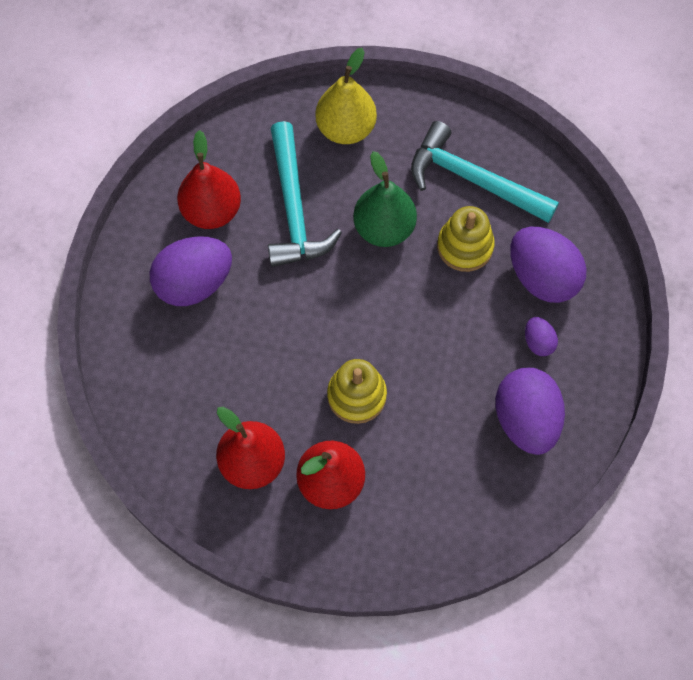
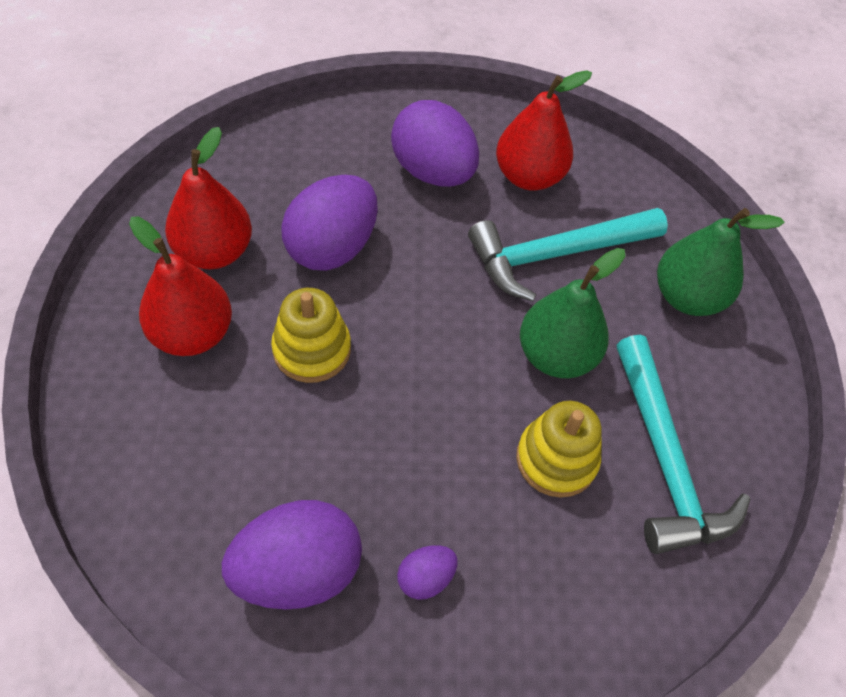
camera: 75 degrees right, 10 degrees down
yellow pear [315,48,377,144] -> green pear [657,208,784,316]
turquoise hammer [411,121,559,223] -> turquoise hammer turned 150 degrees clockwise [616,335,750,554]
purple egg [510,227,586,303] -> purple egg moved to [281,175,378,271]

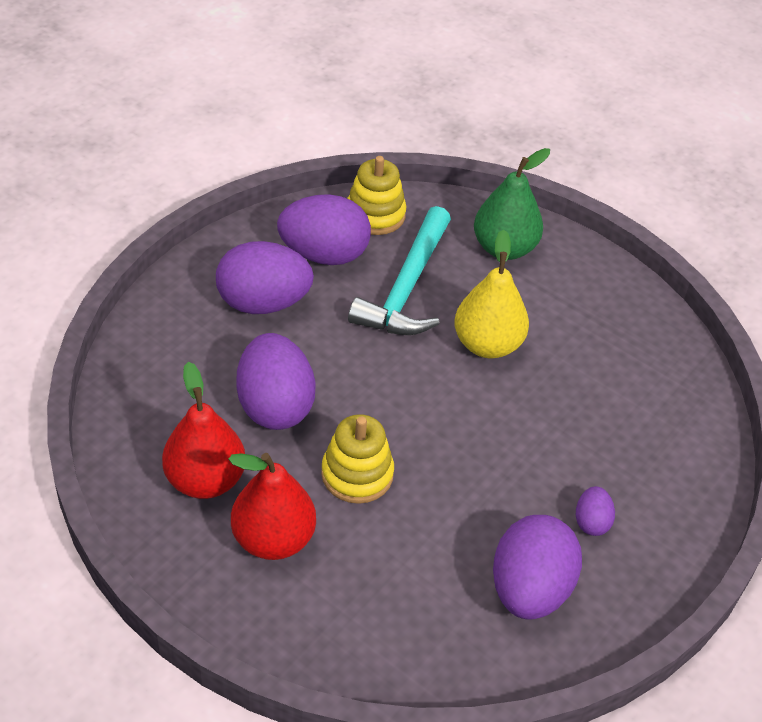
camera: 50 degrees left, 10 degrees down
red pear [496,70,592,191] -> purple egg [277,194,371,265]
yellow stacking toy [516,401,602,498] -> yellow stacking toy moved to [347,156,406,235]
green pear [520,248,625,378] -> yellow pear [455,229,529,358]
turquoise hammer [616,335,750,554] -> none

